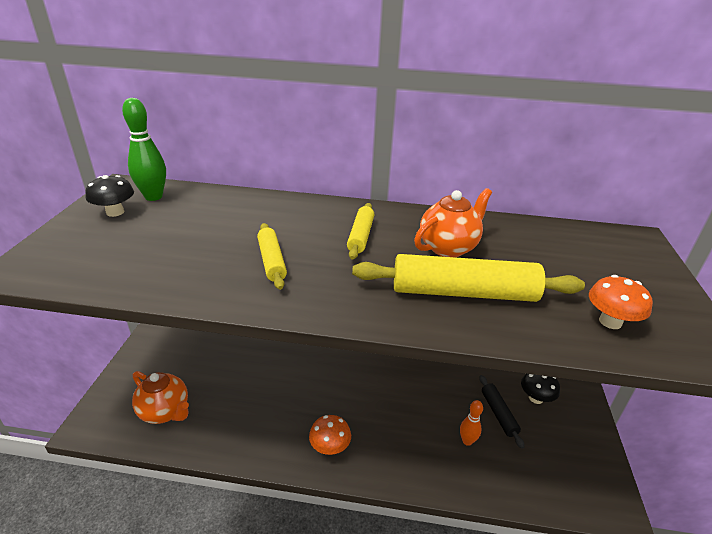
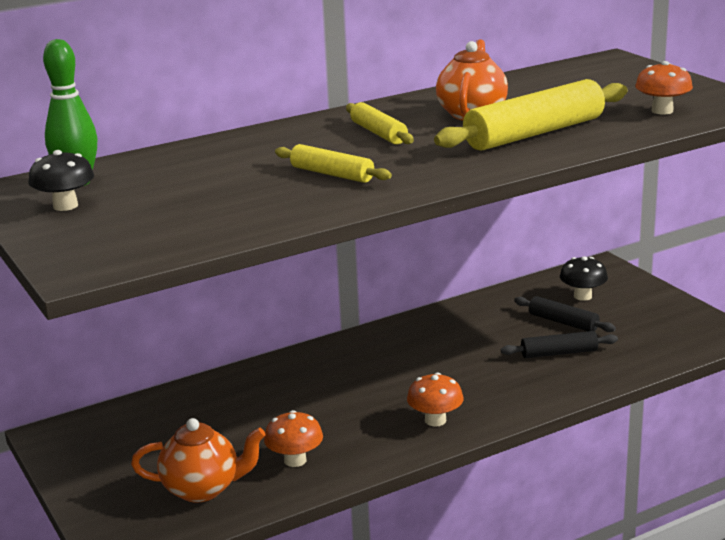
camera: 35 degrees left, 10 degrees down
orange bowling pin [460,400,483,446] -> black rolling pin [501,331,618,358]
none -> orange mushroom [264,410,323,467]

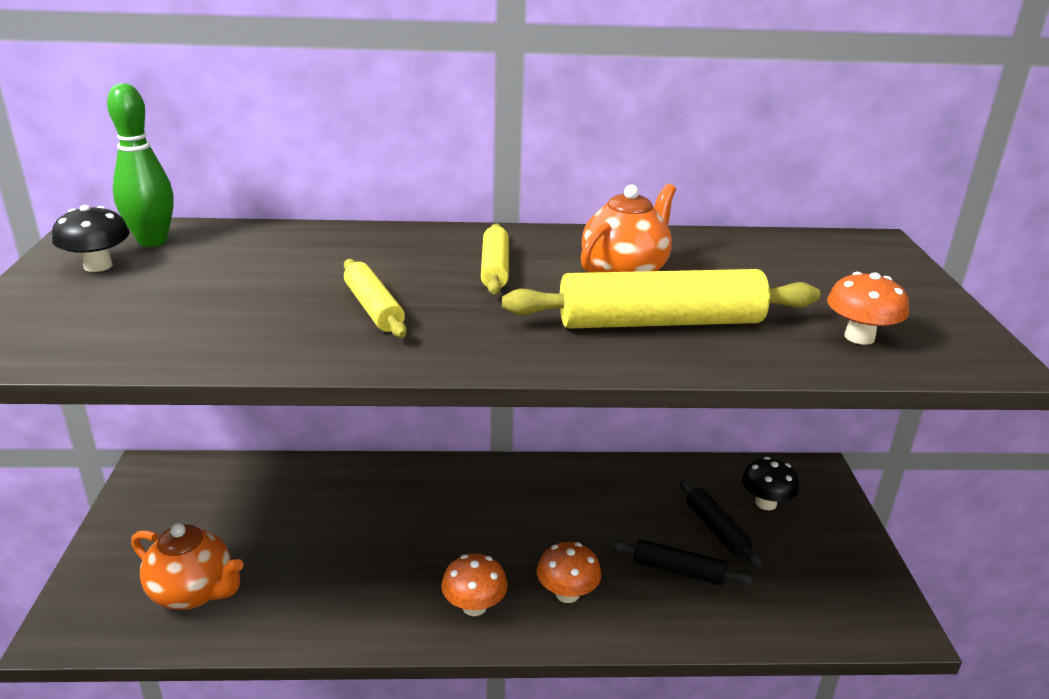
camera: 25 degrees right, 5 degrees up
orange mushroom [264,410,323,467] -> orange mushroom moved to [537,542,601,603]

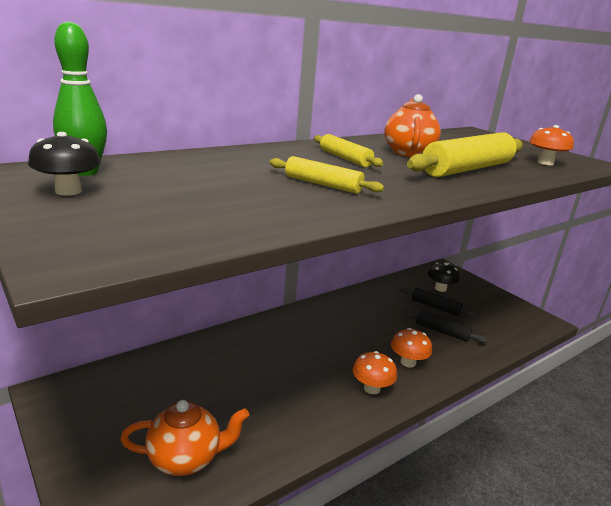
camera: 35 degrees left, 5 degrees down
black rolling pin [610,540,753,586] -> black rolling pin turned 45 degrees clockwise [403,310,487,343]

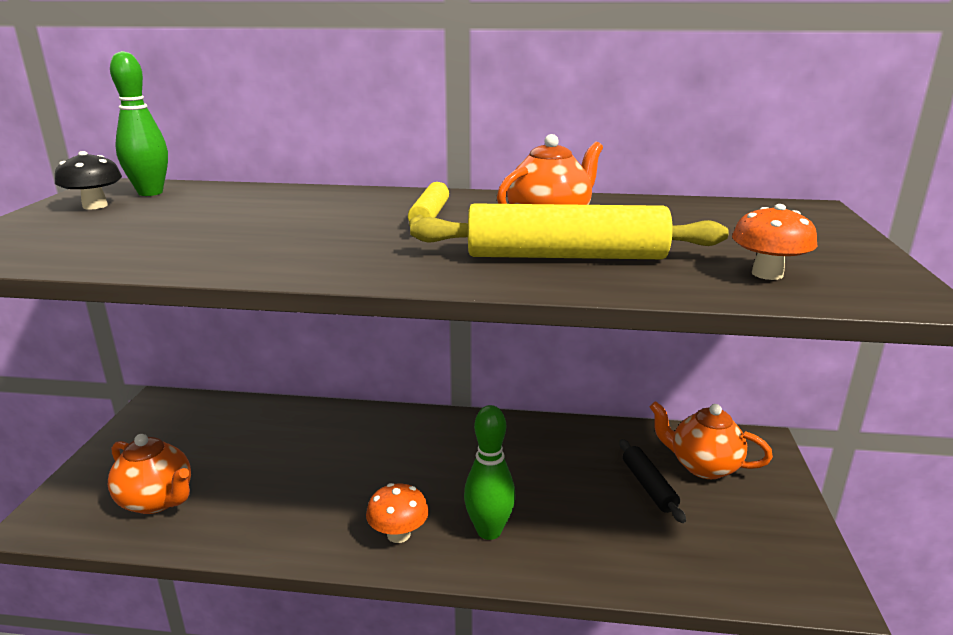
camera: 45 degrees right, 0 degrees up
yellow rolling pin [269,156,384,194] -> none
orange mushroom [391,328,432,368] -> green bowling pin [464,405,515,540]
black rolling pin [403,310,487,343] -> none
black mushroom [428,262,460,292] -> orange teapot [650,401,773,479]

